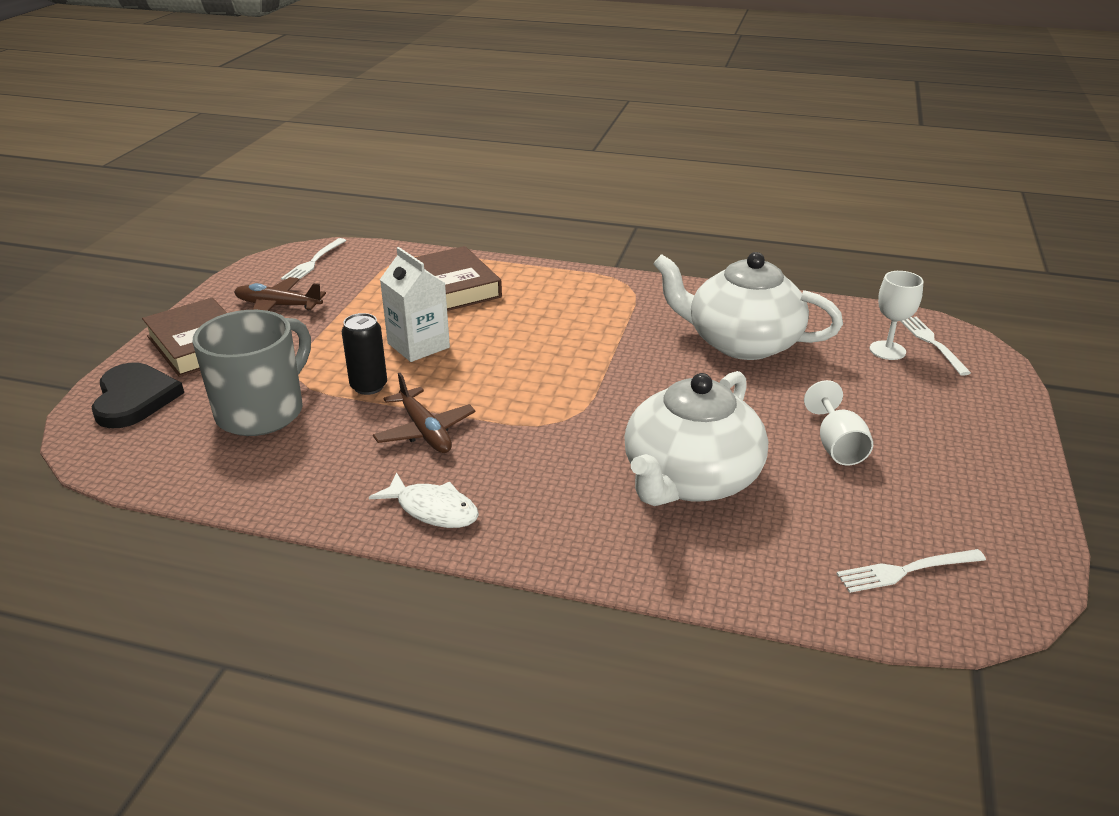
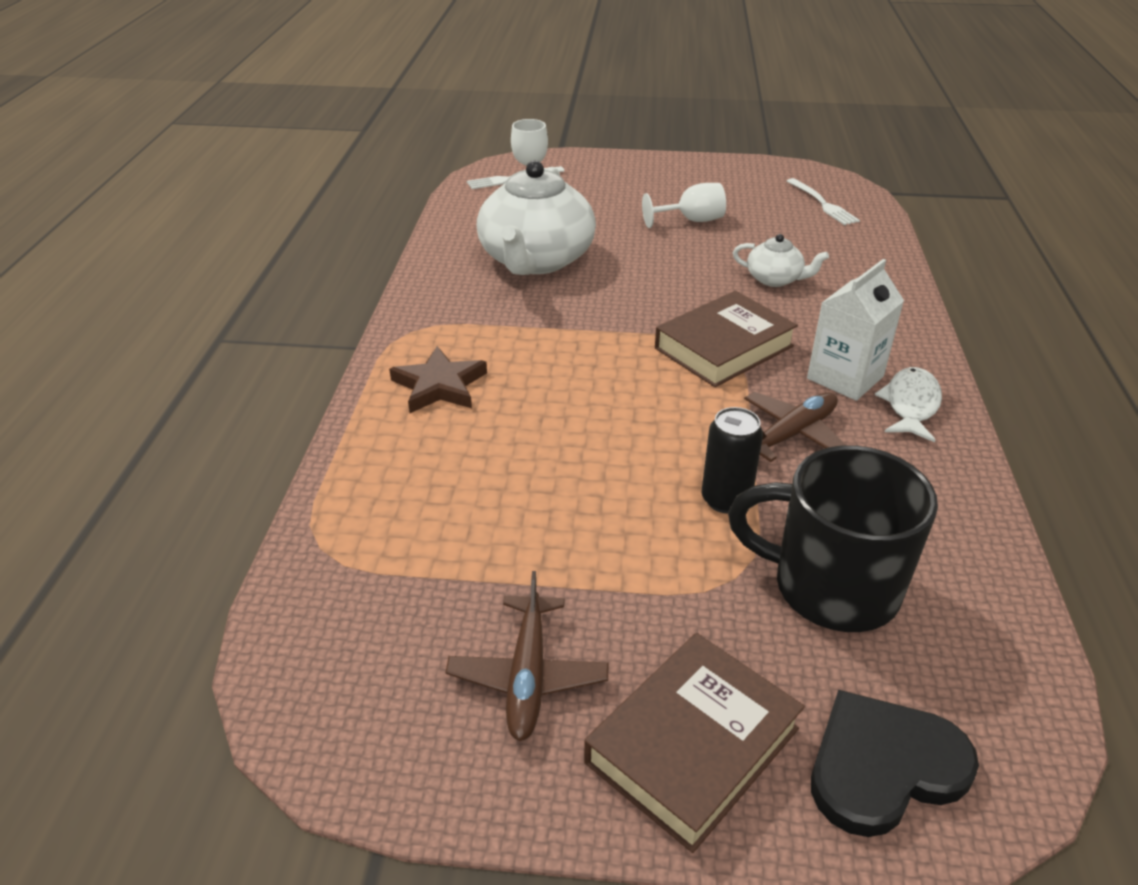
camera: 100 degrees left, 5 degrees up
grey mug [192,310,311,436] -> black mug [728,445,938,632]
white fork [281,238,346,280] -> none
white carton [380,247,450,362] -> white carton moved to [807,259,904,401]
brown book [415,246,502,311] -> brown book moved to [655,291,798,387]
white teapot [624,371,768,506] -> white teapot [733,234,829,287], size x0.47
none -> brown star [389,346,487,413]

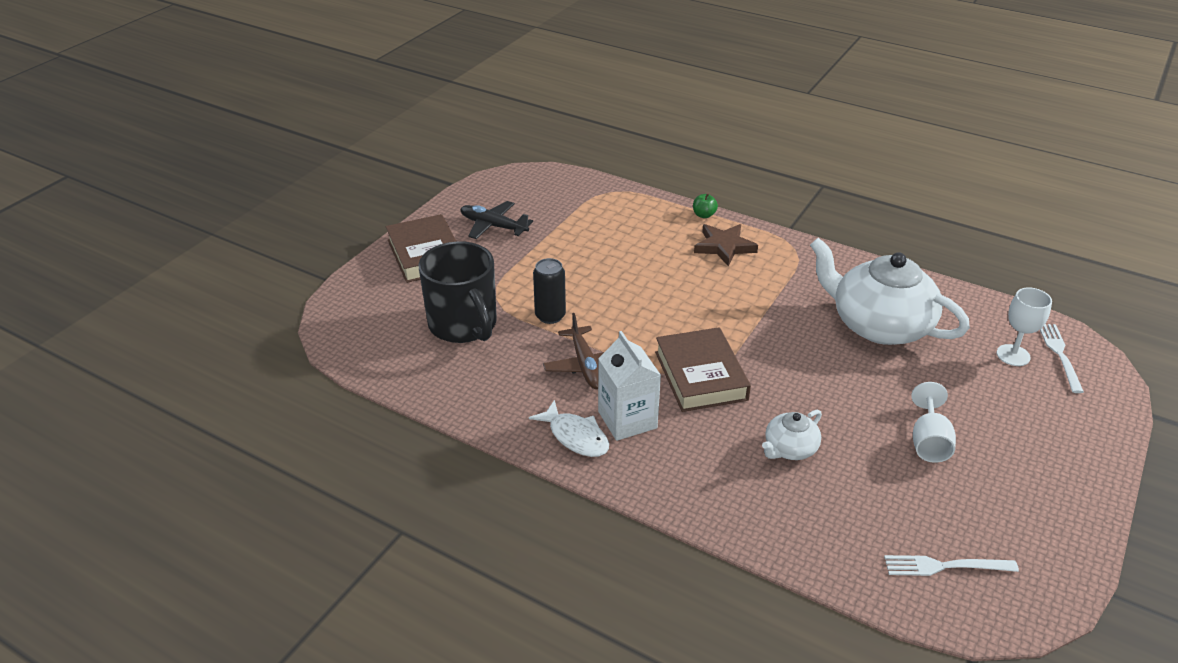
camera: 115 degrees right, 0 degrees up
brown plane [446,571,609,741] -> black plane [460,201,533,239]
black mug [728,445,938,632] -> black mug turned 105 degrees clockwise [418,241,497,343]
black heart [811,690,979,837] -> none
none -> green apple [693,193,718,218]

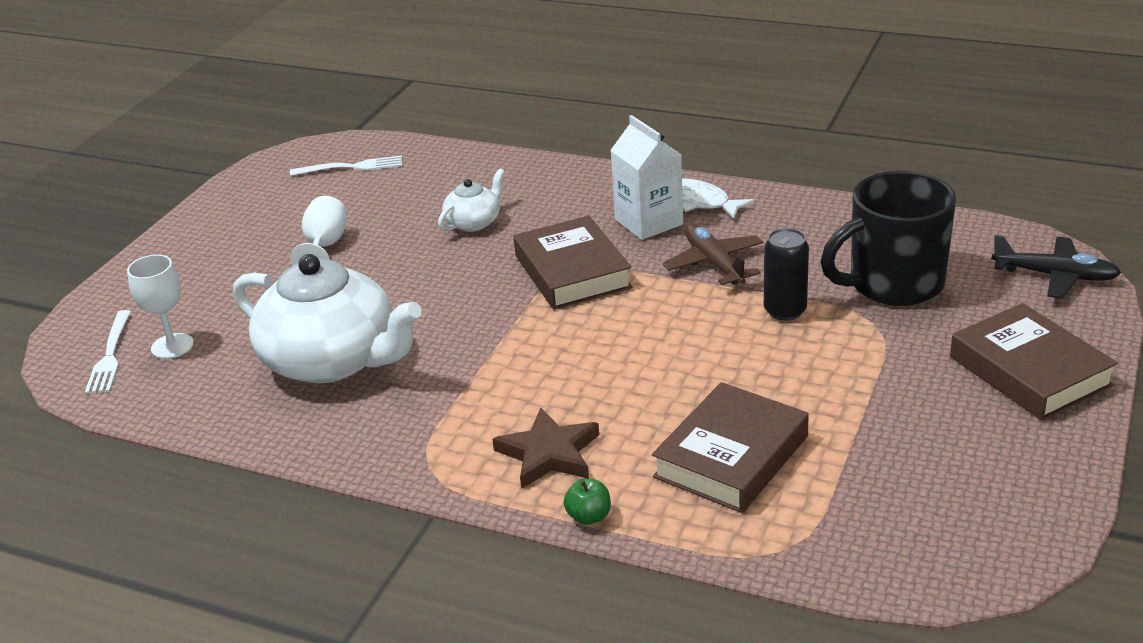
camera: 175 degrees right, 5 degrees down
black mug [418,241,497,343] -> black mug turned 75 degrees counterclockwise [821,171,956,306]
black plane [460,201,533,239] -> black plane moved to [992,235,1121,298]
none -> brown book [652,382,809,513]

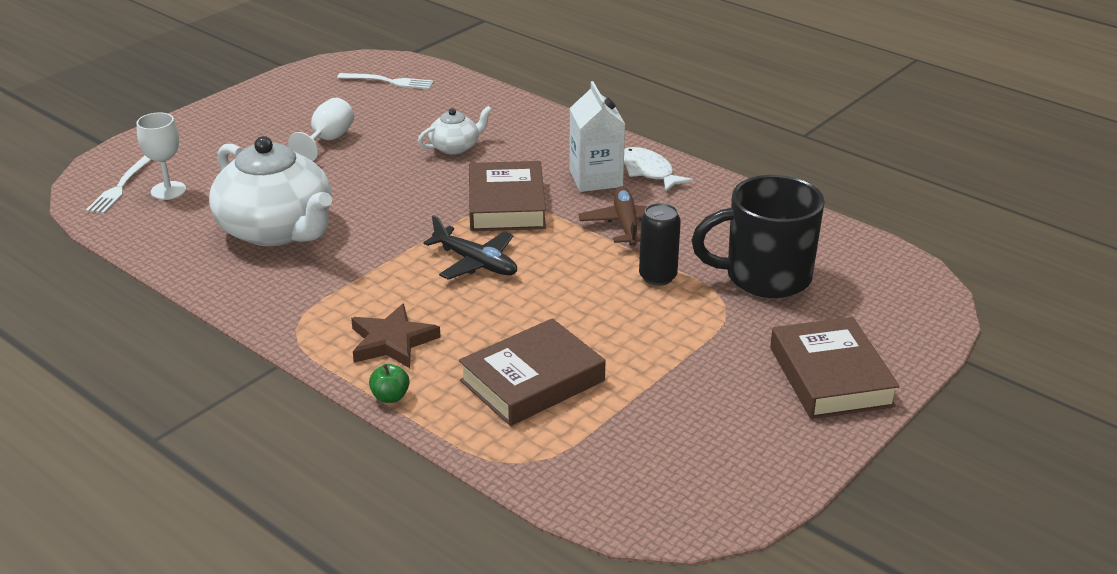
camera: 15 degrees right, 0 degrees up
black plane [992,235,1121,298] -> black plane moved to [423,215,517,280]

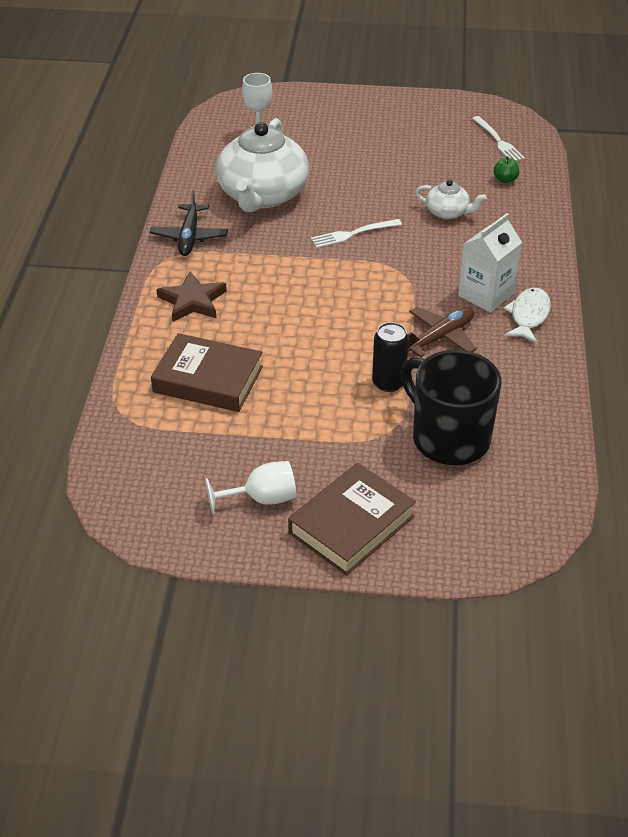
camera: 55 degrees right, 10 degrees up
white fork [86,156,151,214] -> white fork moved to [311,219,402,248]
white goblet [288,98,354,161] -> white goblet moved to [205,461,296,515]
green apple [369,364,410,403] -> green apple moved to [494,156,519,183]
black plane [423,215,517,280] -> black plane moved to [150,190,228,256]
brown book [469,161,546,231] -> none

